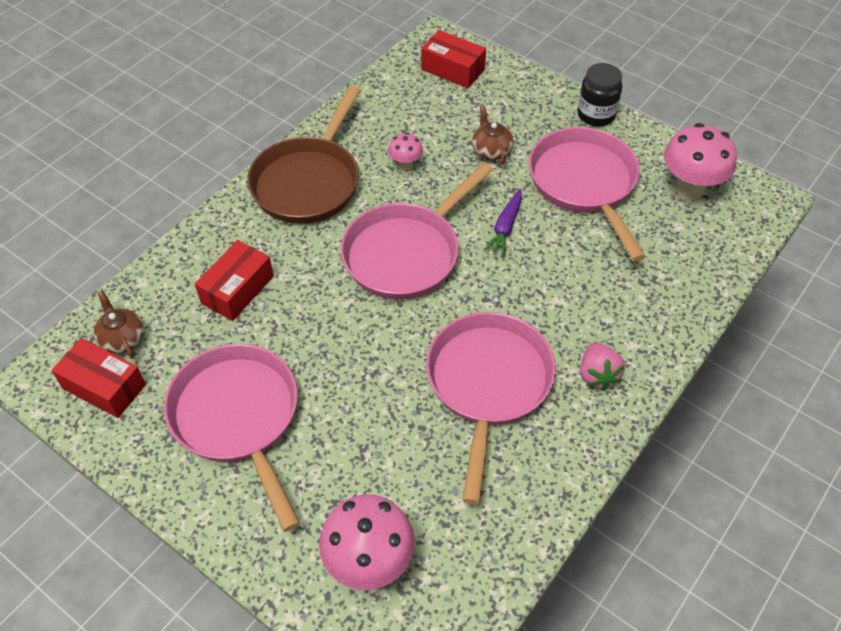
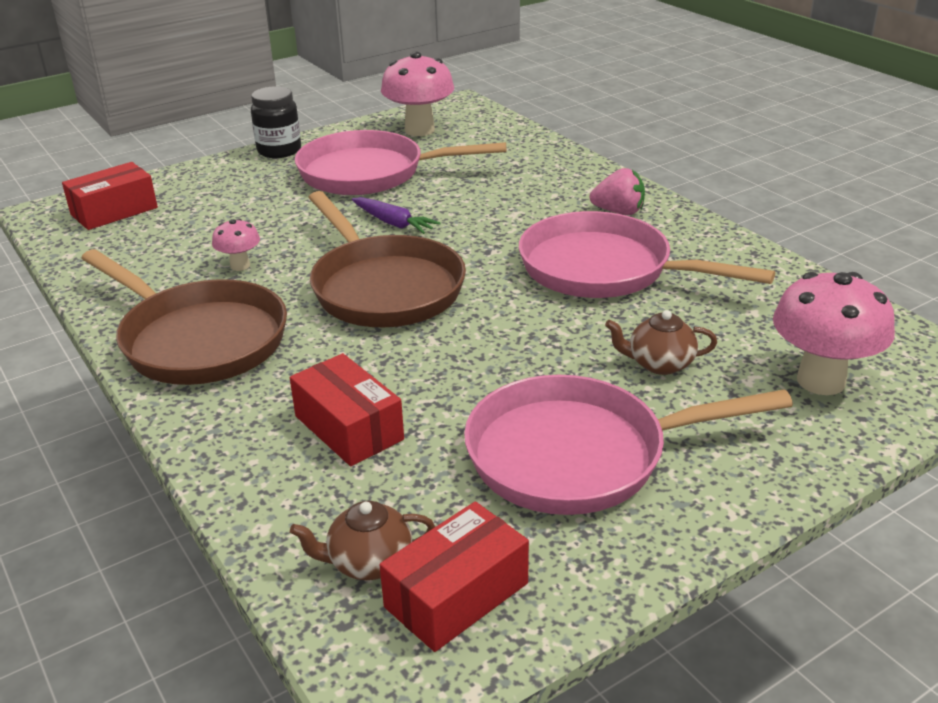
camera: 70 degrees left, 20 degrees down
pink pan [341,163,493,300] -> brown pan [308,191,466,327]
brown teapot [472,106,513,165] -> brown teapot moved to [605,310,717,375]

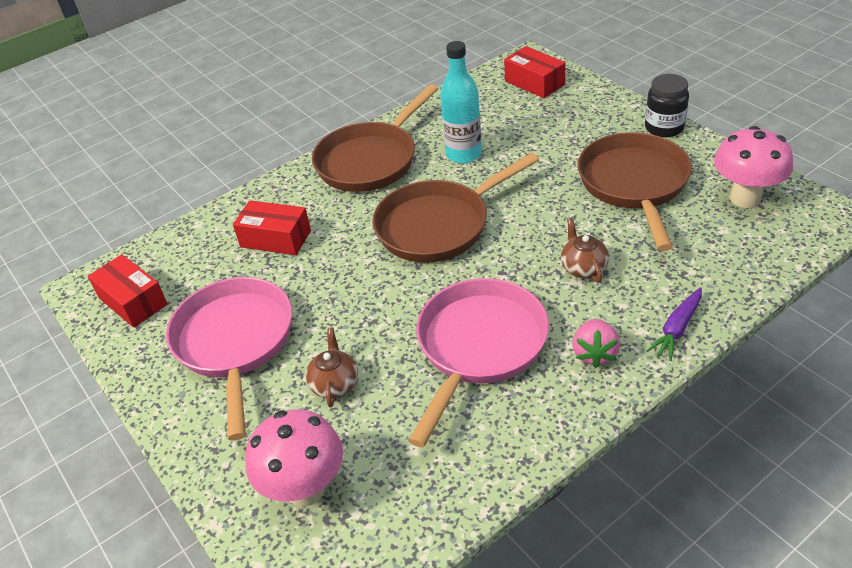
camera: 90 degrees right, 10 degrees up
pink mushroom [212,218,260,271] -> turquoise bottle [440,41,482,164]
red box [290,353,404,466] -> red box turned 60 degrees clockwise [233,200,311,255]
brown teapot [290,501,435,580] -> brown teapot moved to [561,218,609,283]
pink pan [295,130,506,195] -> brown pan [577,132,692,251]
purple carrot [352,197,441,234] -> purple carrot moved to [646,287,702,361]

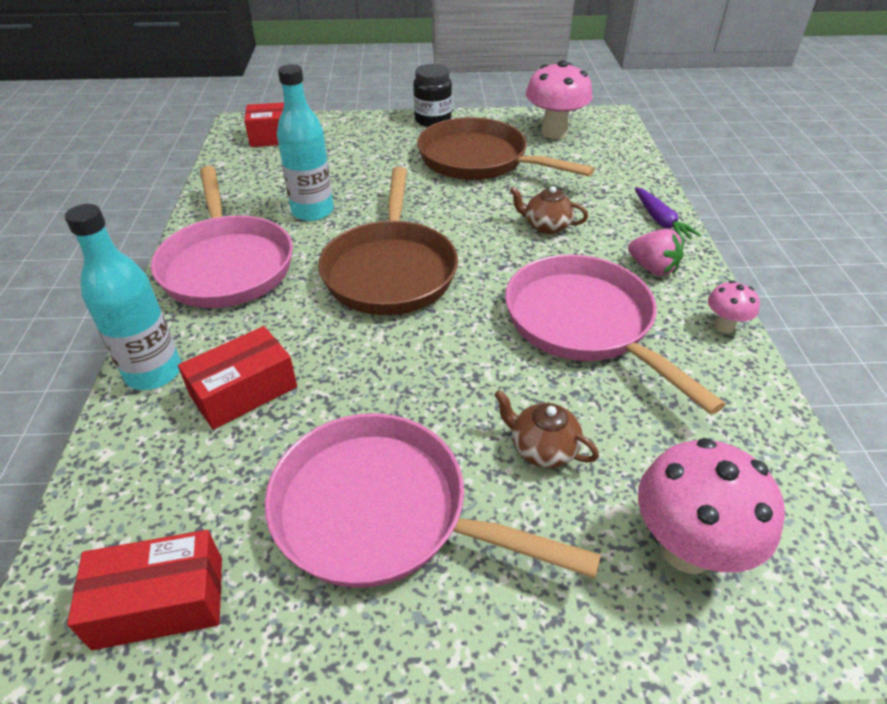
camera: 60 degrees left, 0 degrees up
brown pan [312,84,438,192] -> pink pan [151,166,293,308]
none -> turquoise bottle [65,204,181,390]
none -> pink mushroom [708,281,760,333]

